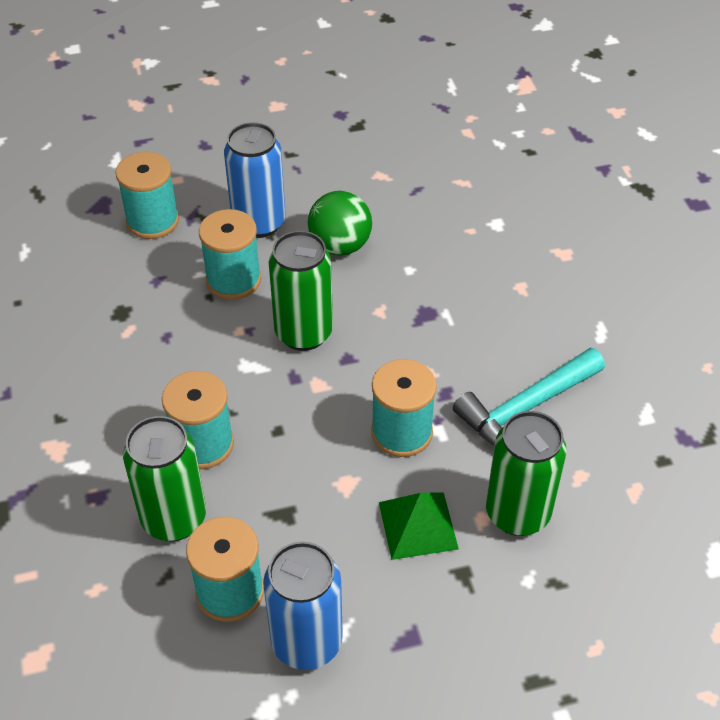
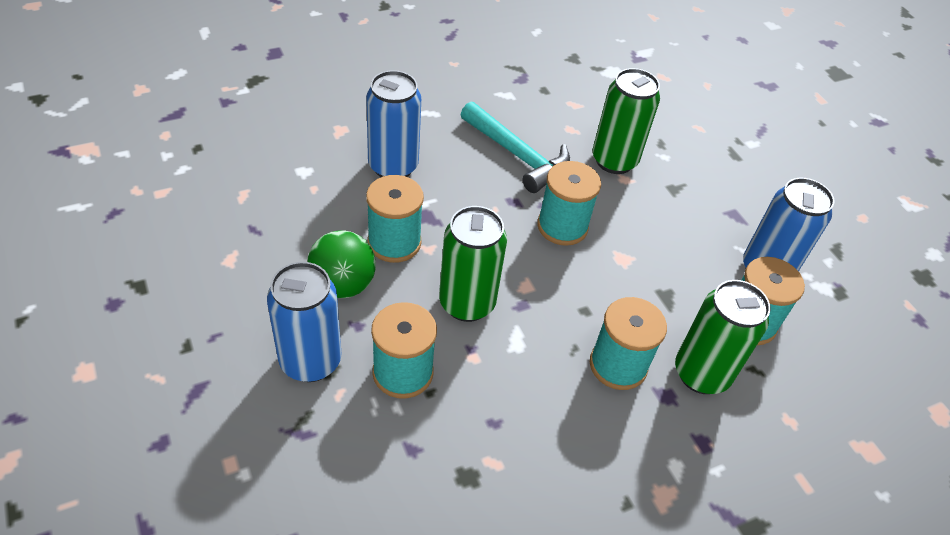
camera: 105 degrees left, 0 degrees up
turquoise spool [116,152,179,239] -> turquoise spool moved to [366,175,424,263]
green pyramid [379,492,459,560] -> none
none -> blue can [366,70,421,177]

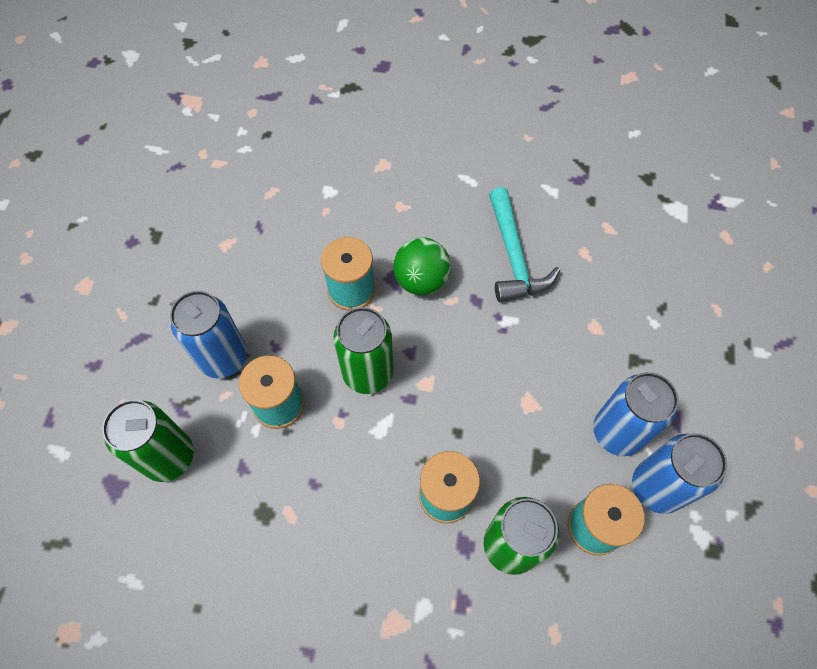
camera: 40 degrees right, 15 degrees up
green ball [307,230,376,298] -> green ball moved to [393,237,451,295]
blue can [366,70,421,177] -> blue can moved to [593,372,679,456]
turquoise spool [537,161,601,246] -> none
green can [593,68,660,174] -> green can moved to [102,400,194,482]

